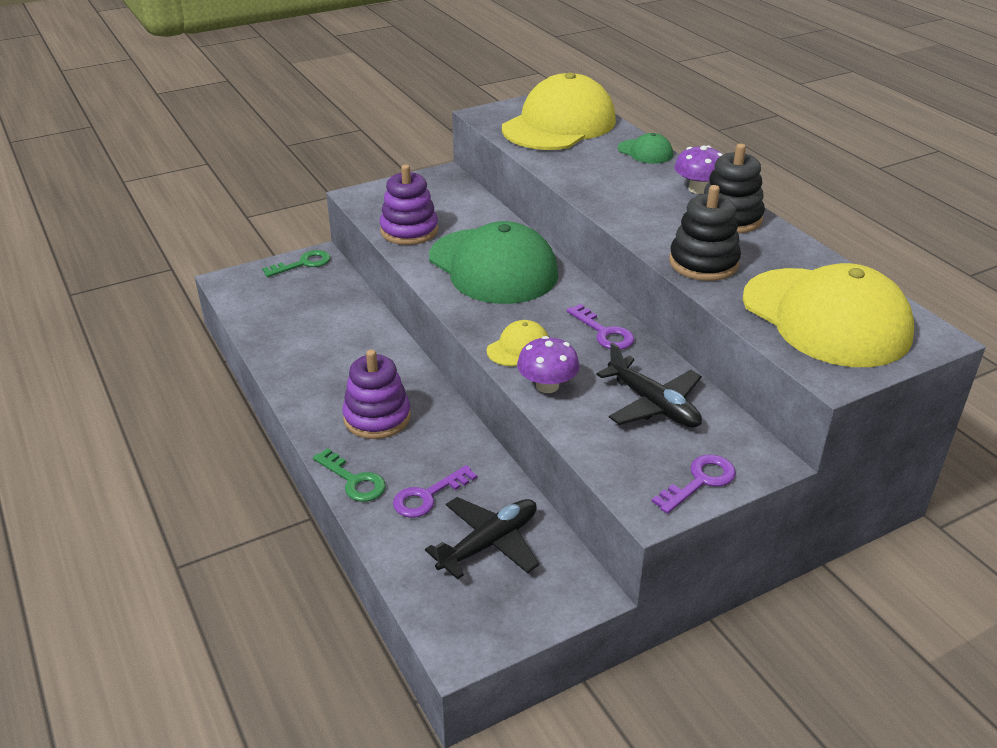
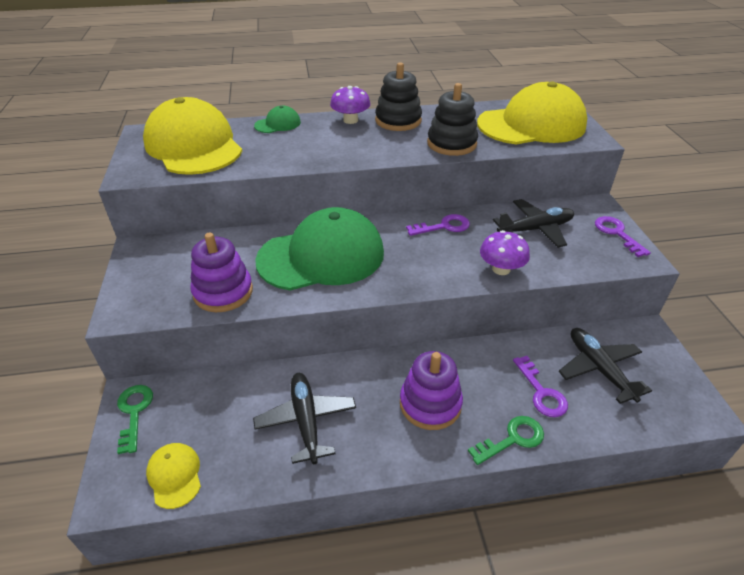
camera: 70 degrees left, 5 degrees up
yellow cap [487,320,549,366] -> yellow cap moved to [146,443,201,509]
none -> black plane [253,373,356,464]

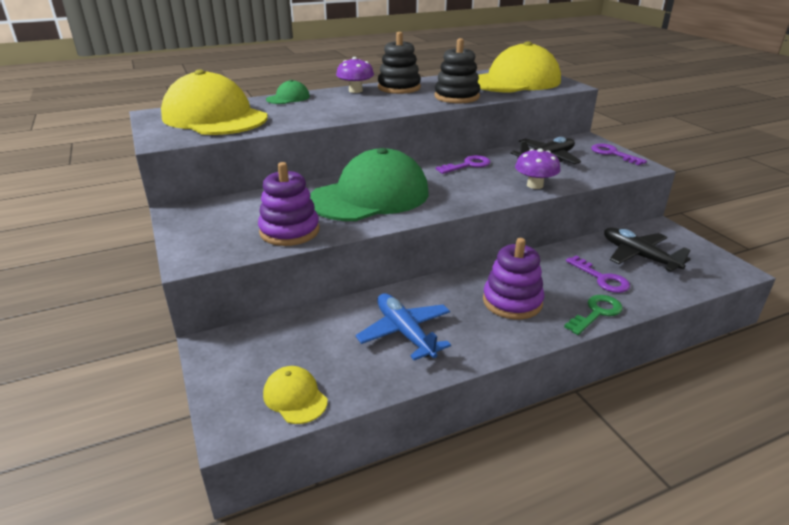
camera: 15 degrees left, 10 degrees down
green key [117,385,153,454] -> none
black plane [253,373,356,464] -> blue plane [355,293,451,360]

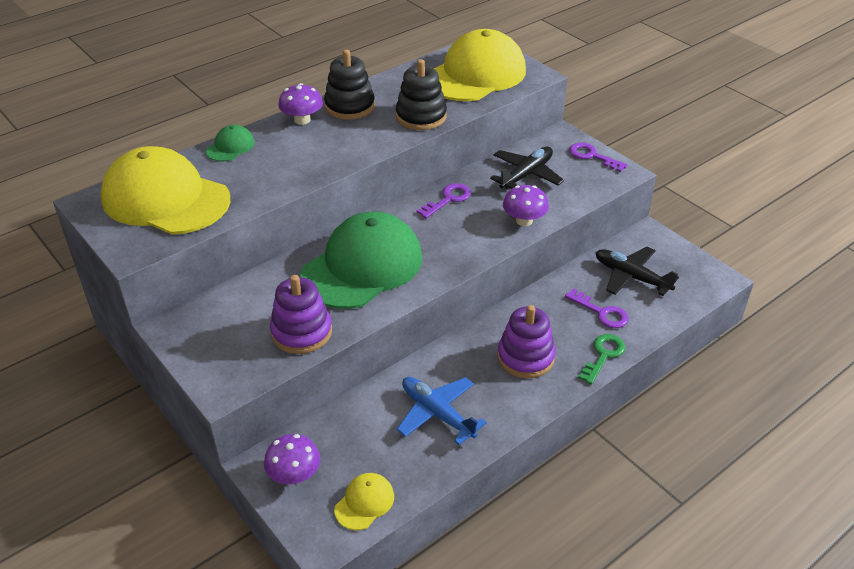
camera: 15 degrees left, 10 degrees up
yellow cap [263,366,328,424] -> yellow cap turned 90 degrees clockwise [334,473,394,530]
none -> purple mushroom [264,434,320,484]

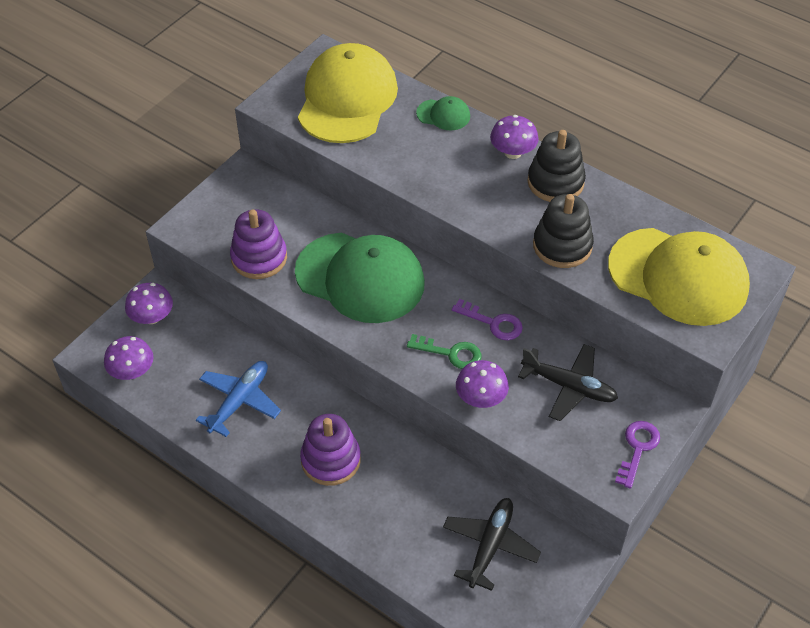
camera: 75 degrees right, 10 degrees up
yellow cap [334,473,394,530] -> purple mushroom [104,336,153,380]
purple key [565,288,629,328] -> none
green key [578,334,625,385] -> green key moved to [407,334,481,369]

